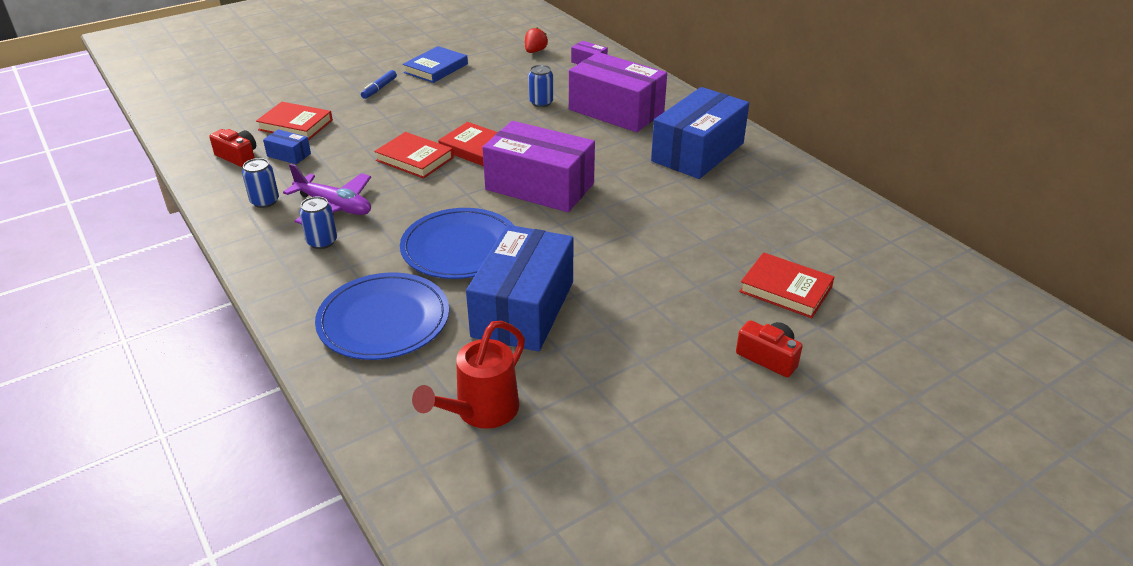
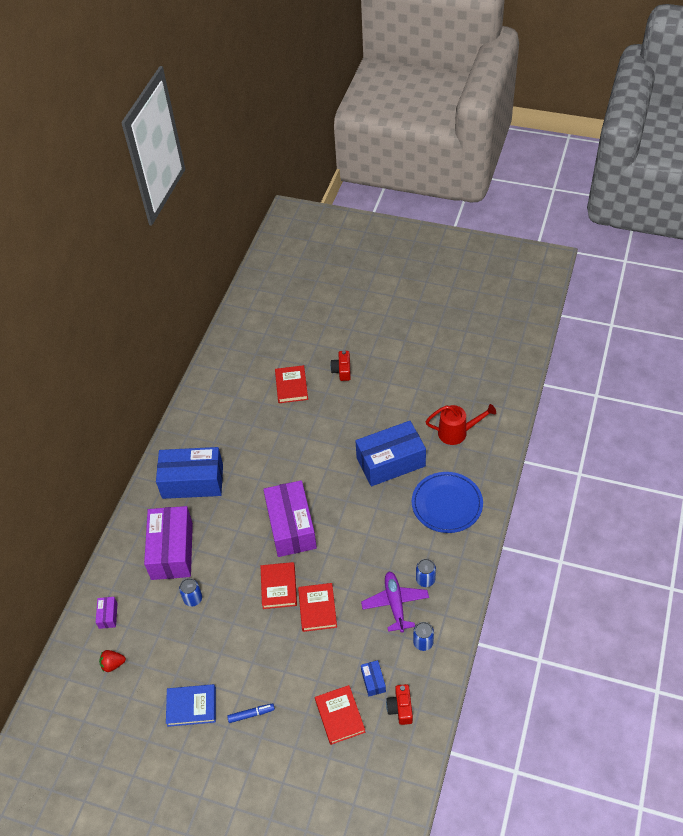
camera: 125 degrees left, 15 degrees up
blue plate [400,208,514,279] -> none

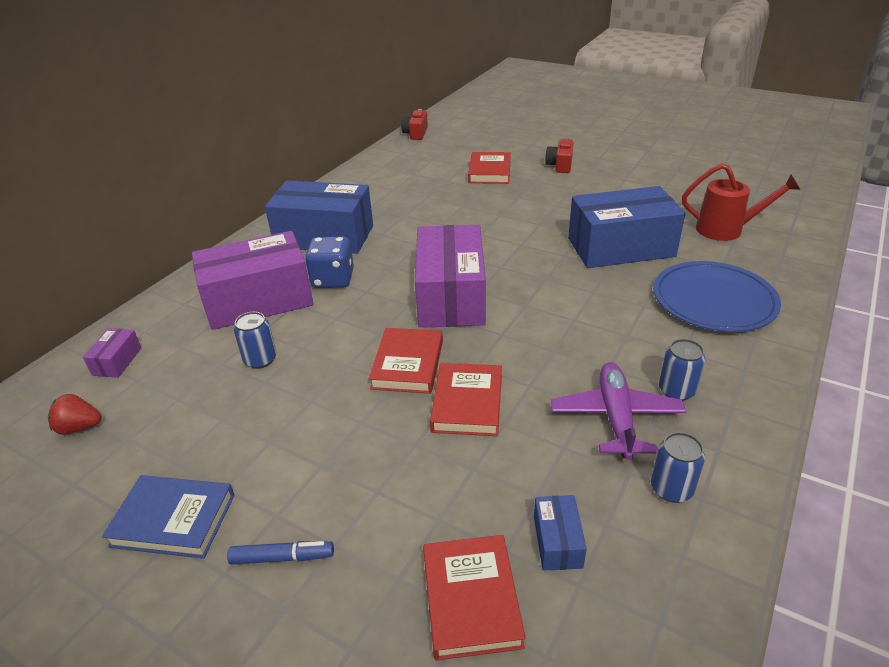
camera: 10 degrees right, 15 degrees down
purple box [144,506,193,580] -> purple box turned 60 degrees clockwise [192,231,313,330]
red camera [386,684,413,725] -> red camera moved to [401,109,428,140]
none -> blue dice [305,237,354,288]

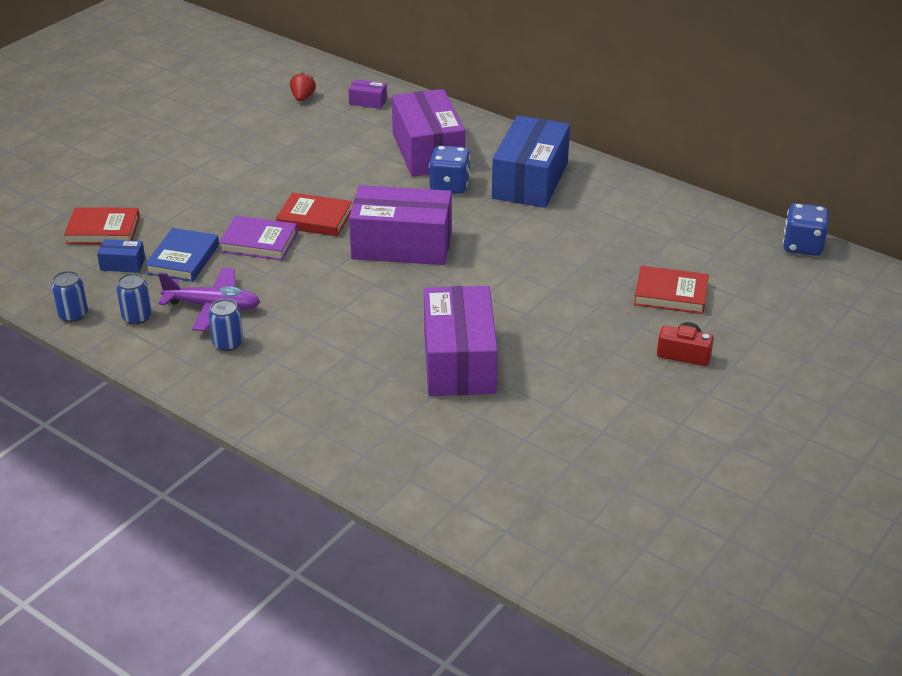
camera: 95 degrees right, 0 degrees up
blue book [102,475,235,559] -> blue book moved to [145,228,219,282]
blue marker [227,541,334,565] -> none
blue can [234,312,276,369] -> blue can moved to [51,271,88,322]
red camera [401,109,428,140] -> blue dice [783,203,829,256]
red book [430,363,502,436] -> purple book [219,216,298,260]
blue box [568,186,686,268] -> purple box [424,286,498,396]
blue plate [653,261,781,332] -> none
red watering can [682,163,801,241] -> none

